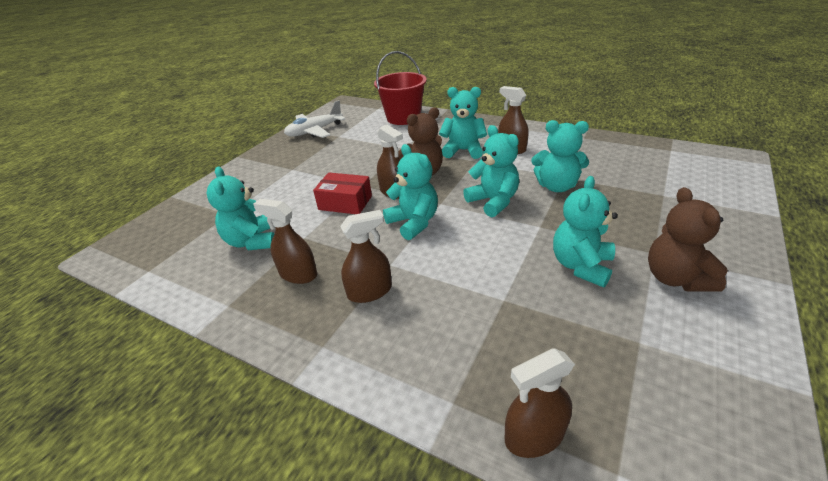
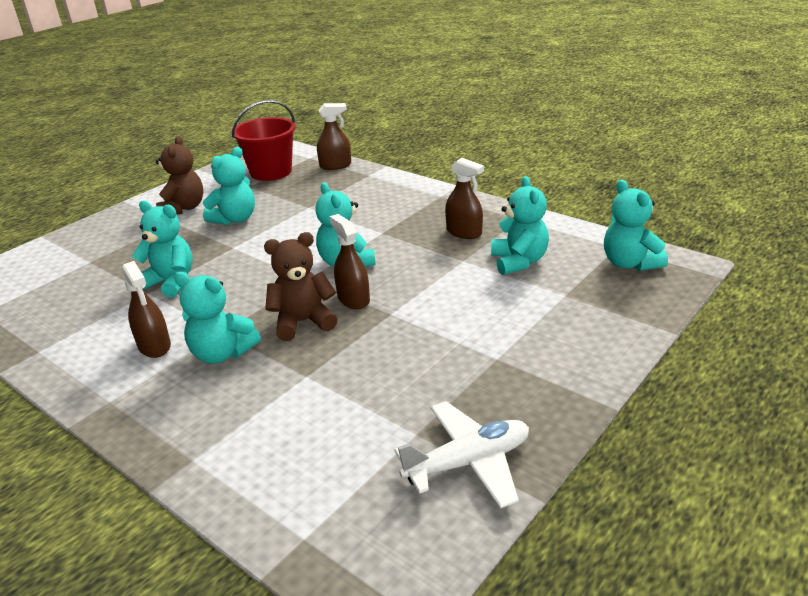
camera: 170 degrees left, 5 degrees down
red box [313,173,372,214] -> none
brown spray bottle [340,210,392,303] -> none
red bucket [374,51,427,125] -> red bucket moved to [232,100,296,181]
turquoise teddy bear [463,125,519,217] -> turquoise teddy bear moved to [604,180,668,271]

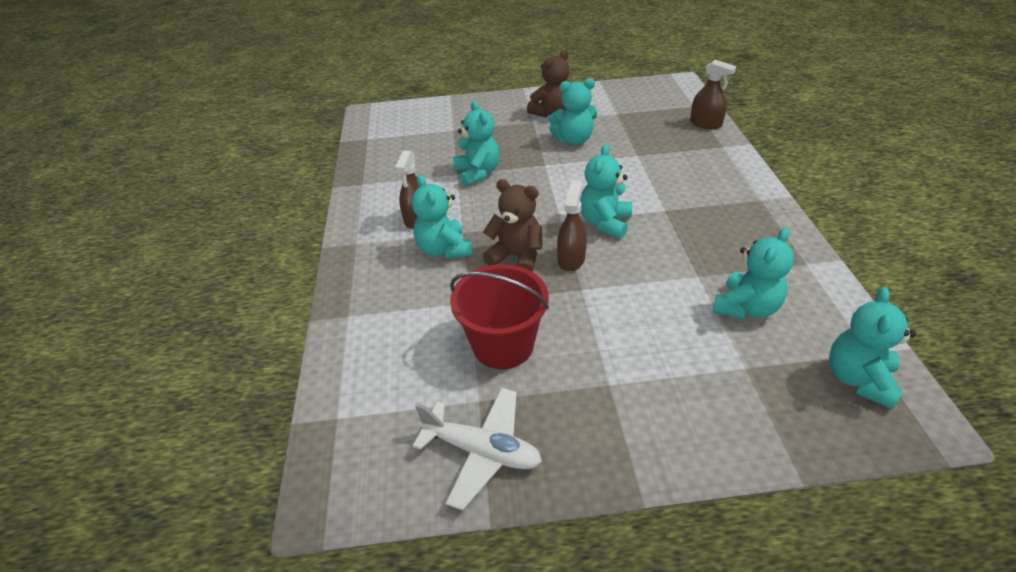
camera: 45 degrees right, 10 degrees up
red bucket [232,100,296,181] -> red bucket moved to [450,264,549,369]
brown spray bottle [445,158,484,239] -> none

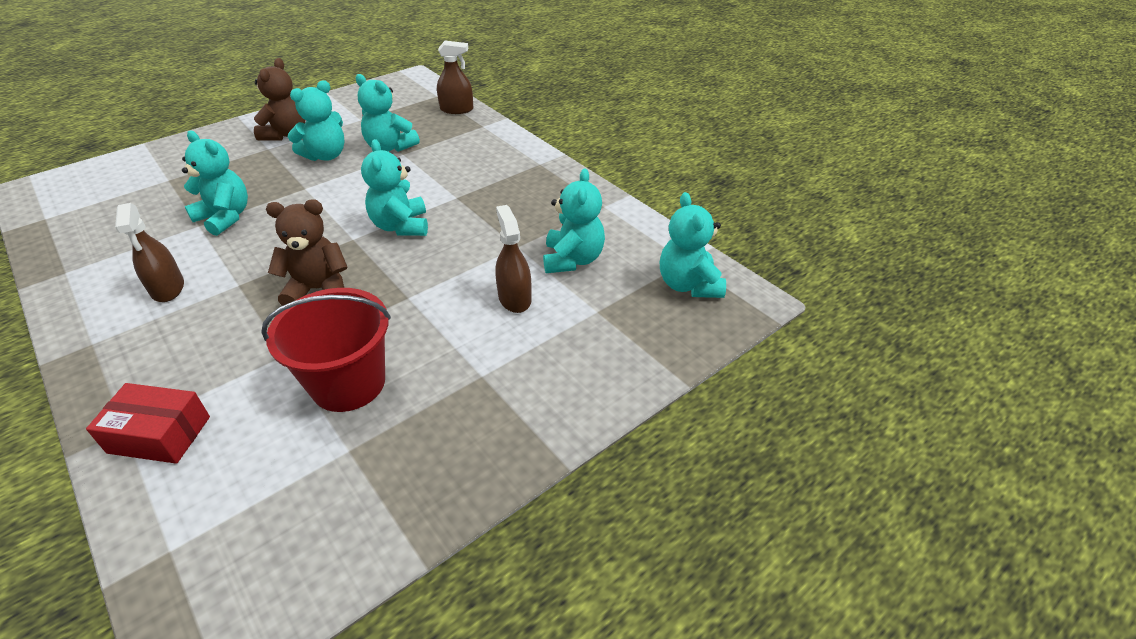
camera: 35 degrees left, 0 degrees up
turquoise teddy bear [412,175,472,259] -> turquoise teddy bear moved to [355,74,420,152]
white plane [413,388,542,510] -> none
brown spray bottle [557,180,587,272] -> brown spray bottle moved to [496,205,532,313]
none -> red box [86,383,210,464]

